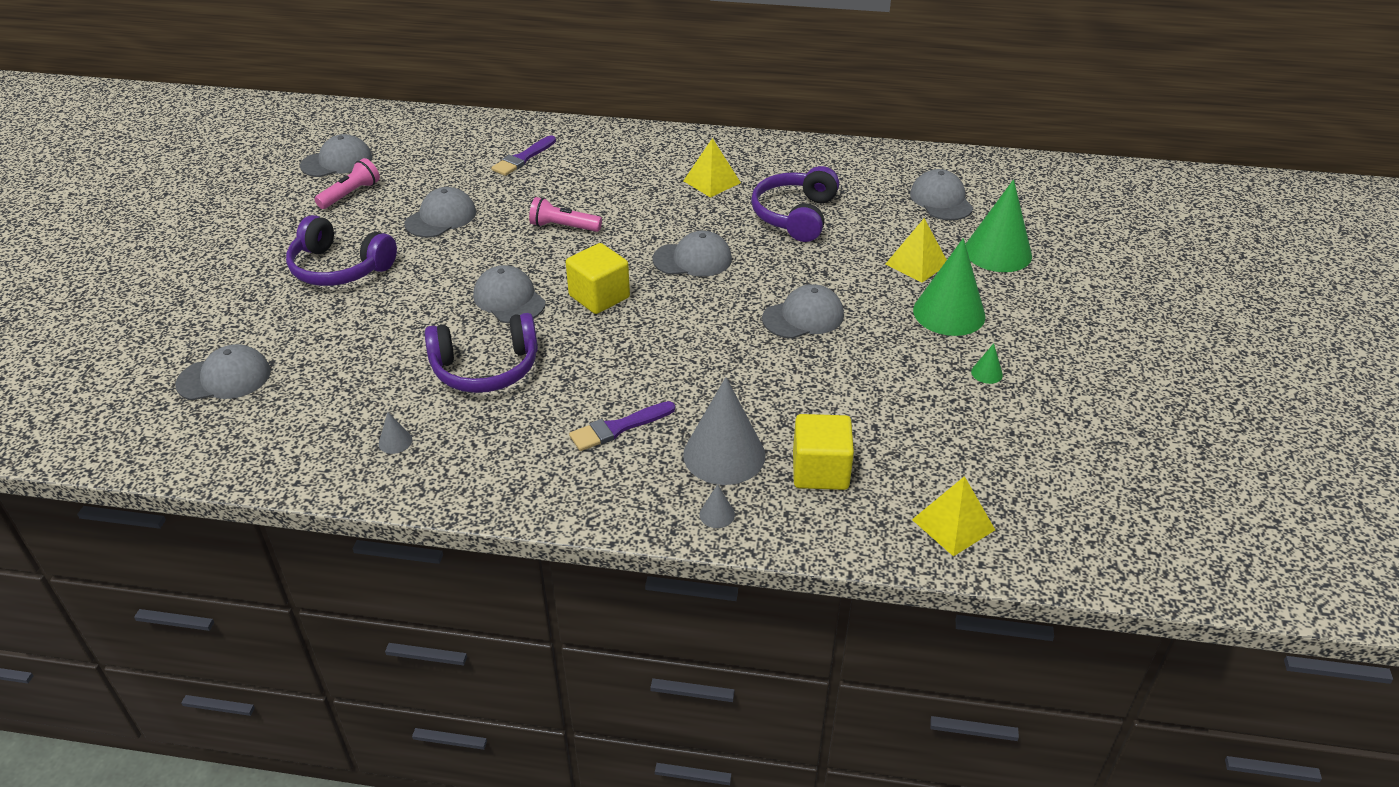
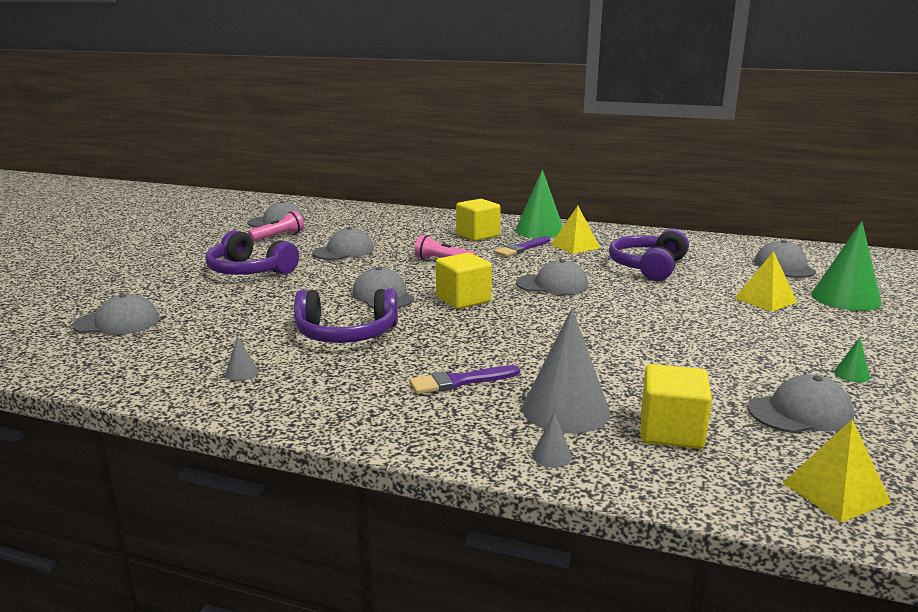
camera: 10 degrees right, 20 degrees down
purple brush [491,135,556,176] -> purple brush moved to [494,236,550,257]
grey cap [762,284,844,339] -> grey cap moved to [748,374,854,433]
green cone [913,238,985,336] -> green cone moved to [515,169,563,238]
none -> yellow cube [456,199,501,241]

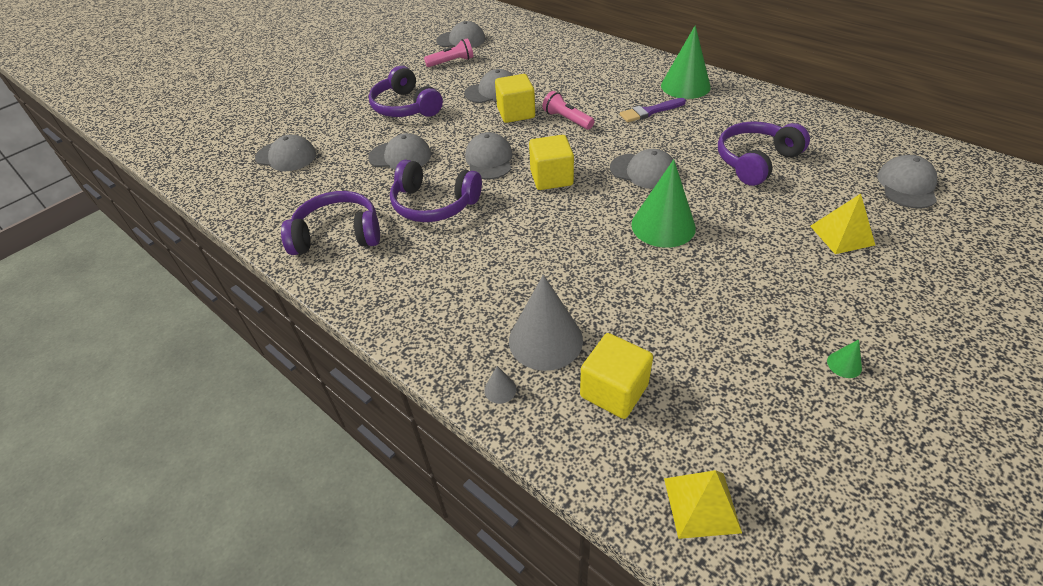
camera: 25 degrees right, 25 degrees up
grey cone [225,336,259,381] -> purple headphones [281,191,380,255]
purple brush [409,365,520,394] -> none
yellow cube [456,199,501,241] -> yellow cube moved to [495,74,535,123]
yellow pyramid [551,206,600,254] -> none
grey cap [748,374,854,433] -> grey cap moved to [368,133,431,170]
green cone [811,221,882,311] -> green cone moved to [631,159,696,248]

